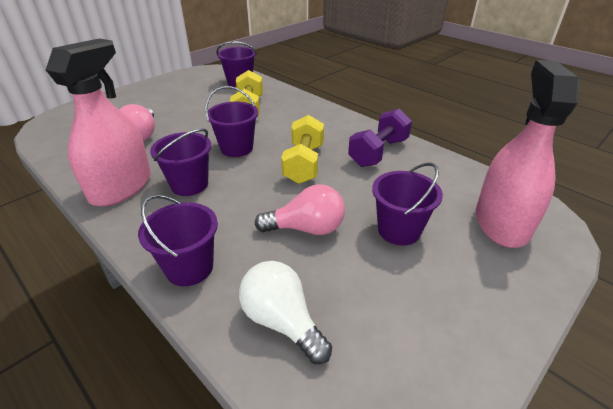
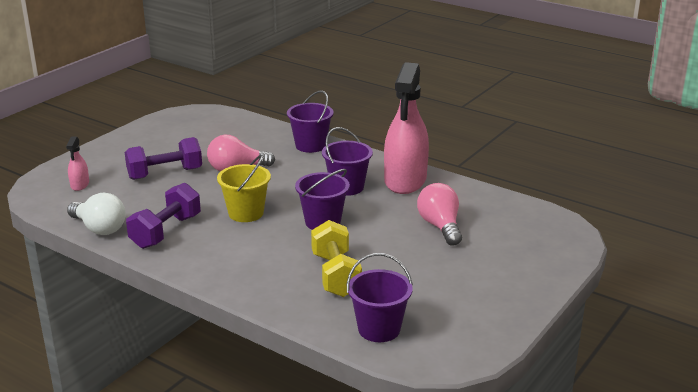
camera: 170 degrees right, 10 degrees down
white light bulb [239,261,332,364] -> white light bulb moved to [67,193,126,235]
yellow dumbbell [281,115,324,184] -> yellow bucket [217,155,271,222]
purple bucket [372,163,443,246] -> purple dumbbell [125,137,202,180]
pink spray bottle [476,60,580,248] -> pink spray bottle [66,137,89,191], size x0.42

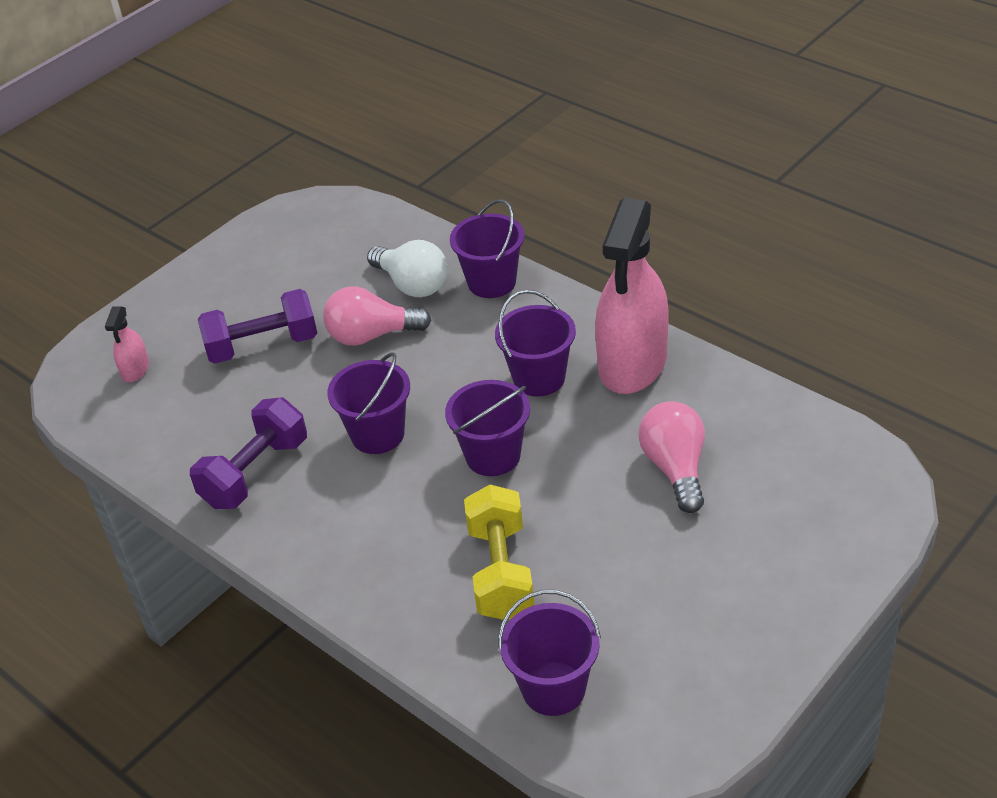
camera: 10 degrees right, 15 degrees up
white light bulb [67,193,126,235] -> white light bulb moved to [367,240,448,297]
yellow bucket [217,155,271,222] -> purple bucket [327,352,410,454]

